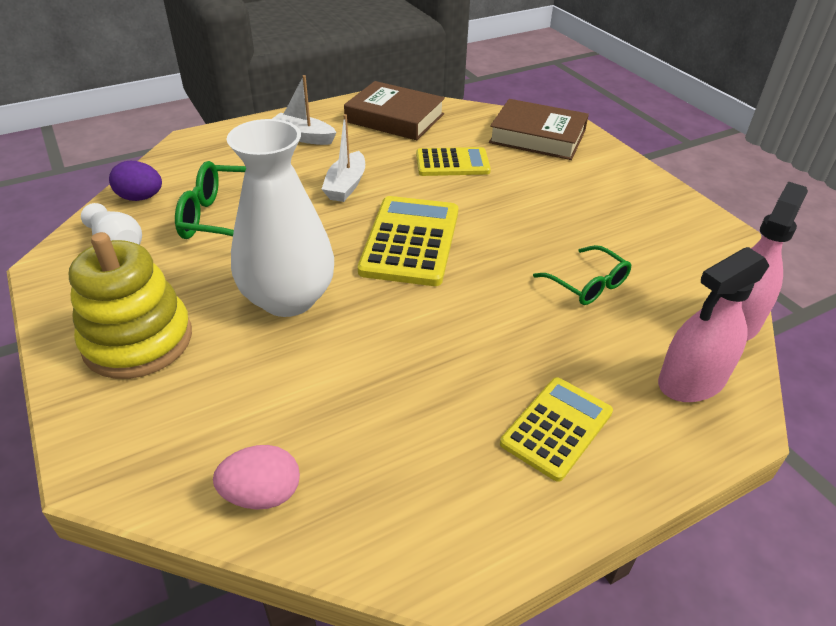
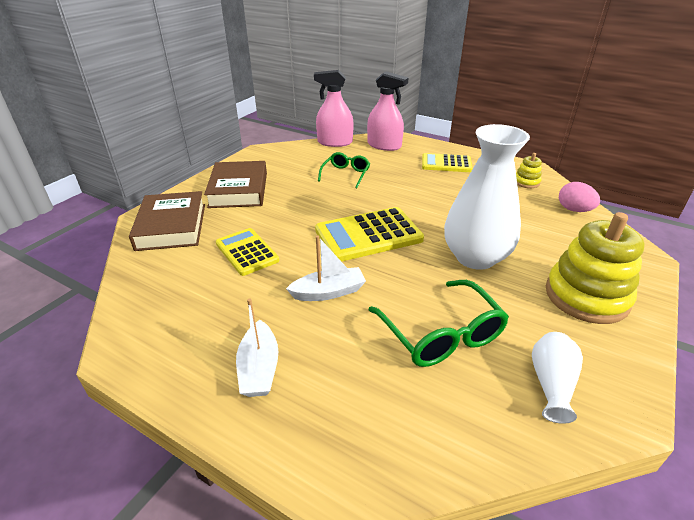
camera: 120 degrees left, 5 degrees down
purple egg [109,161,162,201] -> none
brown book [344,81,445,140] -> brown book moved to [204,161,267,208]
none -> yellow stacking toy [516,153,542,188]

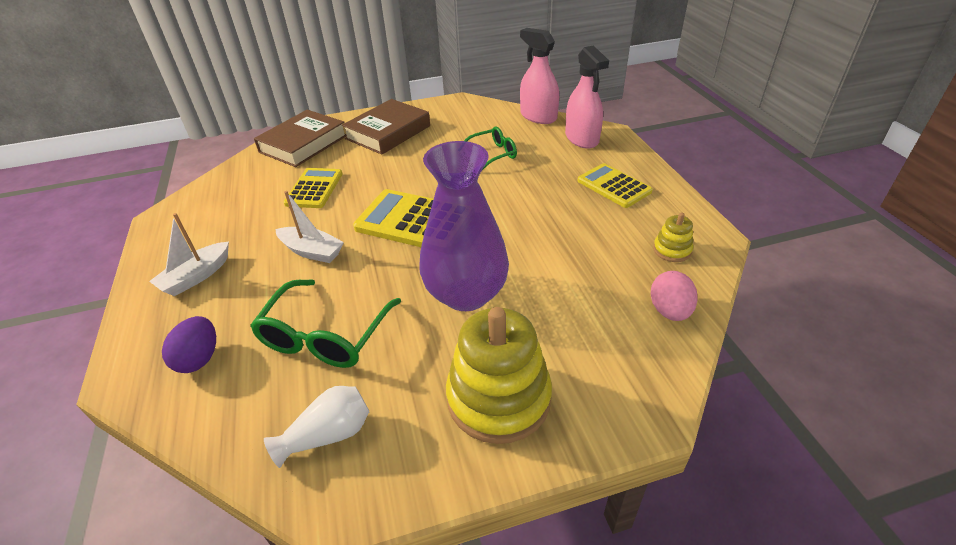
camera: 45 degrees right, 5 degrees up
white vase [444,124,530,270] -> purple vase [419,141,509,311]
none -> purple egg [162,316,216,373]

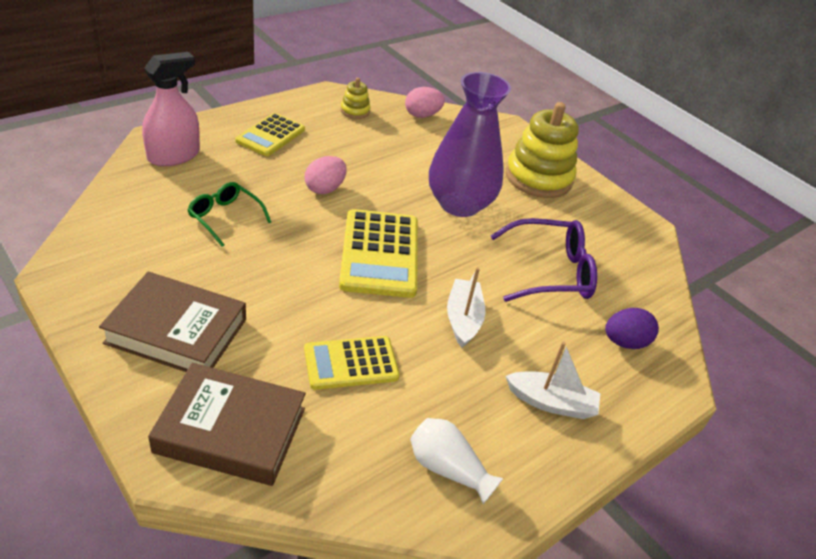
camera: 120 degrees left, 0 degrees up
green glasses [250,279,401,368] -> purple glasses [490,218,597,302]
white vase [264,386,370,468] -> white vase moved to [410,418,503,504]
pink spray bottle [520,28,559,124] -> none
none -> pink egg [305,156,347,194]

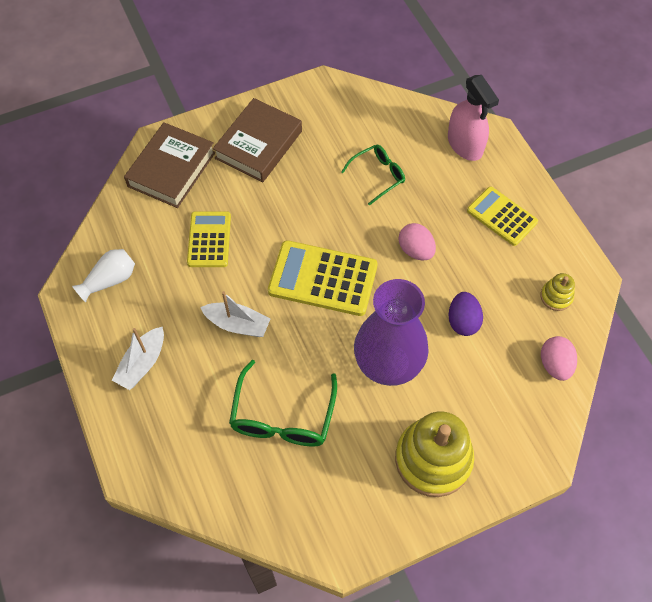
camera: 110 degrees right, 20 degrees up
purple glasses [490,218,597,302] -> green glasses [229,360,337,447]
purple egg [605,308,659,349] -> purple egg moved to [449,292,483,336]

